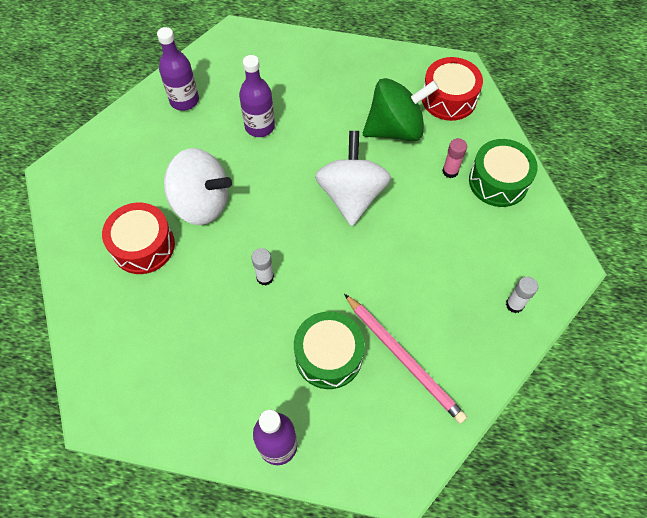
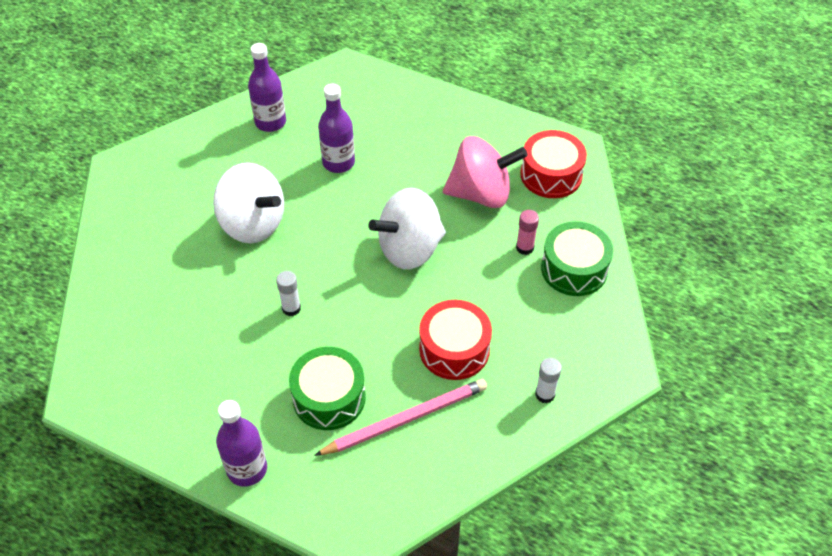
camera: 15 degrees right, 10 degrees down
red drum [102,202,175,274] -> red drum moved to [419,300,492,380]
white spinning top [315,131,391,226] -> white spinning top turned 135 degrees counterclockwise [368,188,446,270]
pink pencil [344,294,467,424] -> pink pencil turned 90 degrees counterclockwise [314,379,487,456]
green spinning top [363,78,439,142] -> pink spinning top [443,136,528,208]

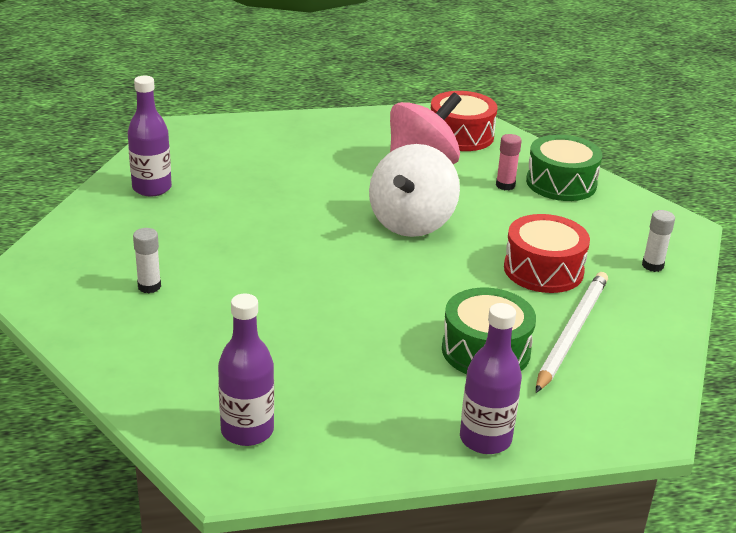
camera: 40 degrees left, 20 degrees down
white spinning top [213,163,284,243] -> none
white glue stick [276,271,301,316] -> white glue stick moved to [133,228,161,293]
pink pencil [314,379,487,456] -> white pencil [536,272,608,393]
purple bottle [318,84,355,173] -> purple bottle moved to [218,294,274,446]

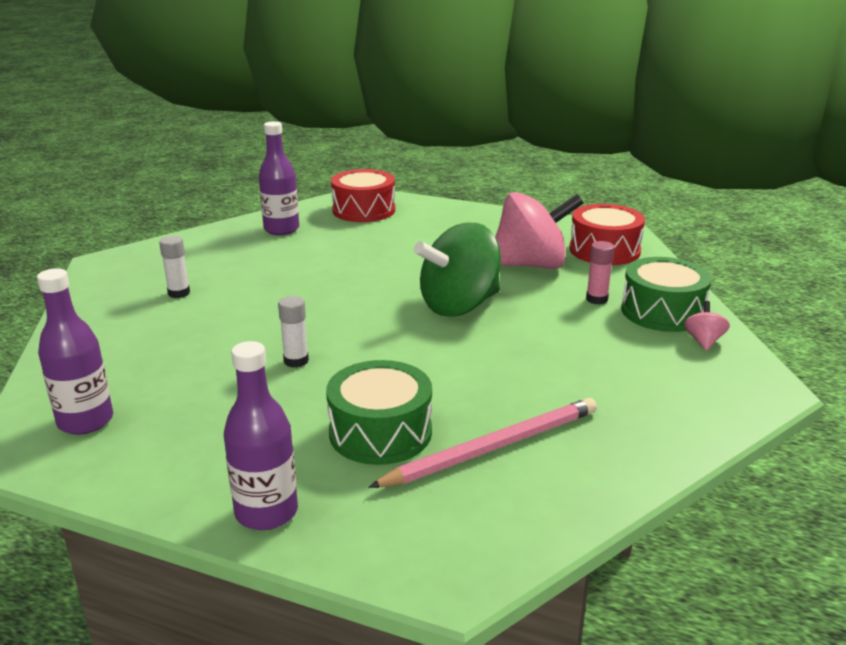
camera: 35 degrees right, 5 degrees down
white spinning top [369,144,460,237] -> green spinning top [414,223,501,317]
red drum [504,214,590,293] -> red drum moved to [331,169,395,222]
white pencil [536,272,608,393] -> pink pencil [368,398,597,488]
white glue stick [642,210,675,272] -> white glue stick moved to [278,296,309,368]
none -> pink spinning top [684,301,730,351]

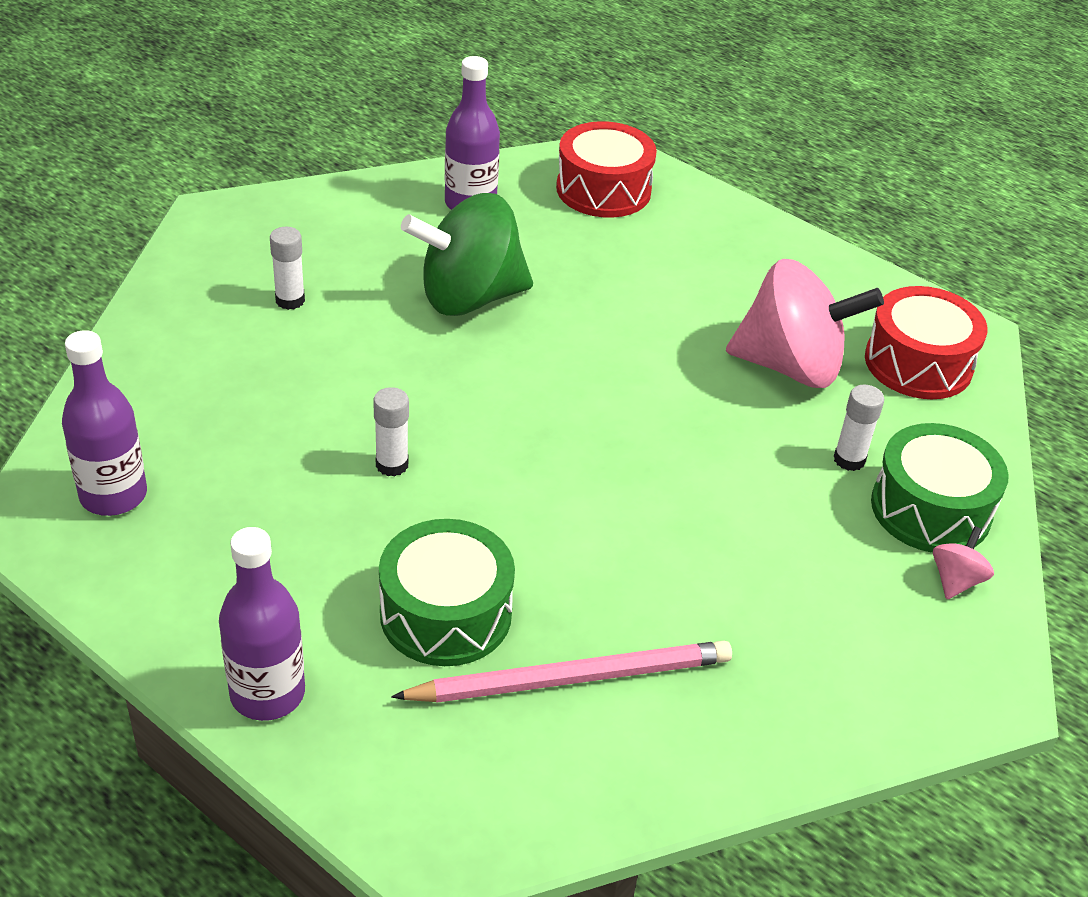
camera: 15 degrees right, 15 degrees up
green spinning top [414,223,501,317] -> green spinning top moved to [401,193,533,316]
pink glue stick [586,241,614,305] -> white glue stick [833,385,884,471]

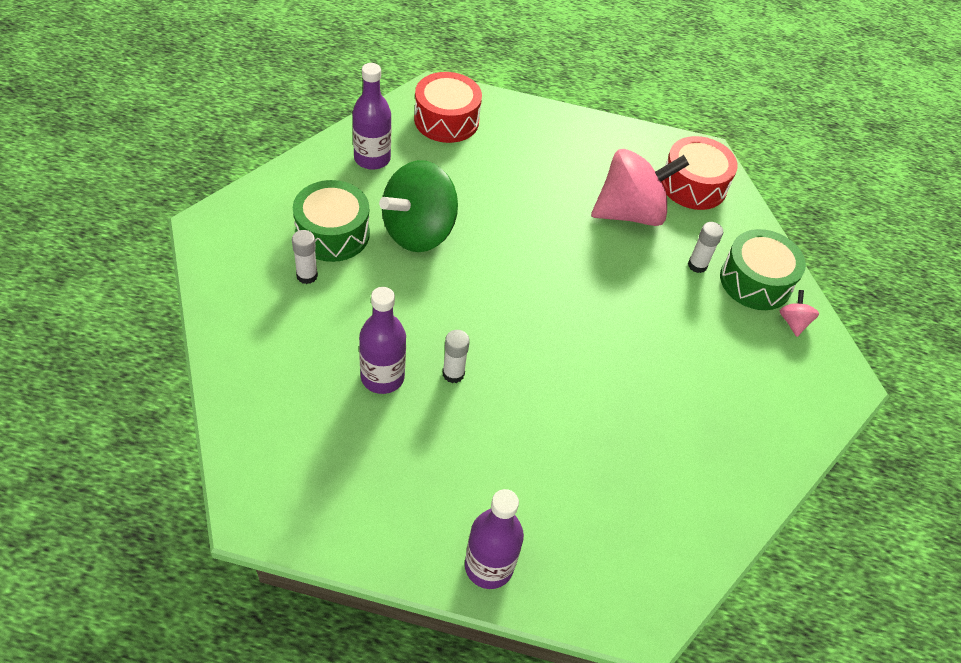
camera: 30 degrees left, 10 degrees up
purple bottle [62,330,147,516] -> purple bottle moved to [359,287,406,394]
green drum [379,519,515,666] -> green drum moved to [293,180,370,262]
pink pencil [391,641,732,703] -> none

